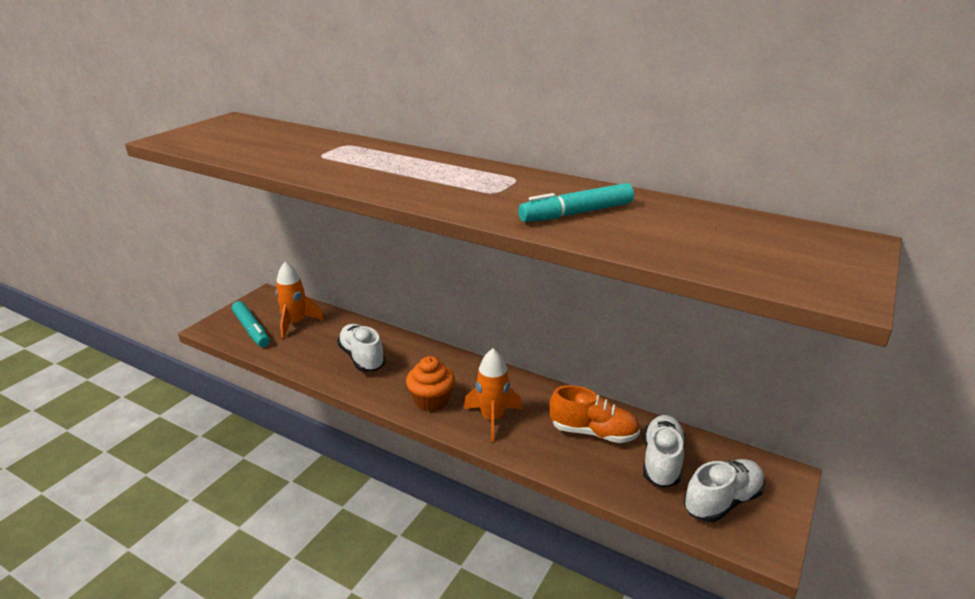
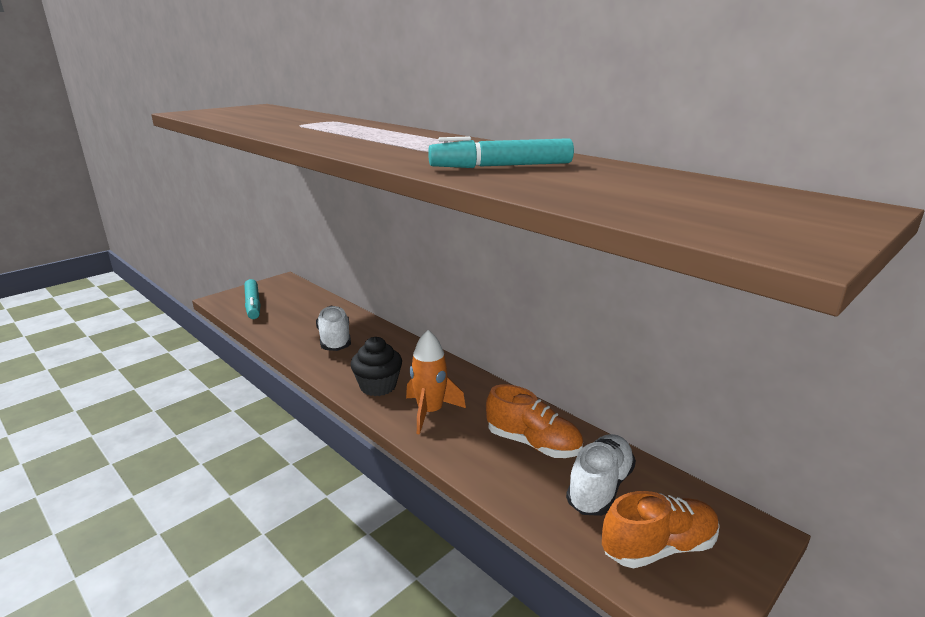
camera: 15 degrees right, 5 degrees down
orange rocket [275,262,324,339] -> none
orange cupcake [406,356,455,412] -> black cupcake [350,337,402,396]
white shoe [684,459,765,522] -> orange shoe [602,491,720,569]

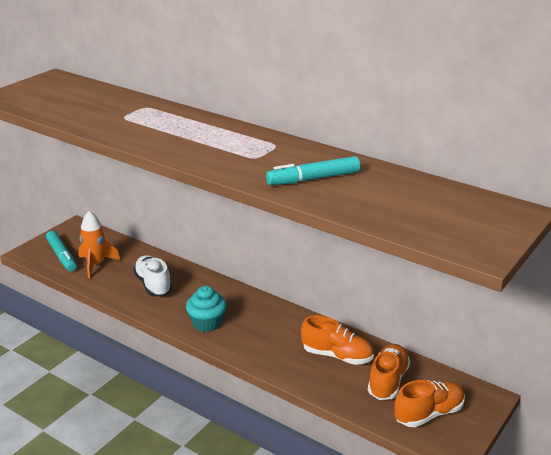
camera: 10 degrees left, 5 degrees up
black cupcake [350,337,402,396] -> turquoise cupcake [186,286,227,332]
orange rocket [406,330,466,435] -> orange rocket moved to [79,211,120,279]
white shoe [566,434,636,516] -> orange shoe [368,344,410,400]

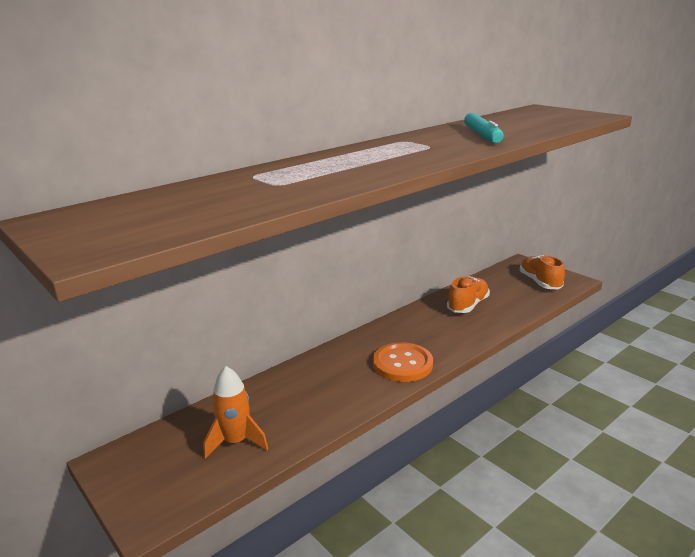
camera: 75 degrees left, 5 degrees down
turquoise marker [46,231,77,272] -> none
white shoe [133,255,172,296] -> none
turquoise cupcake [186,286,227,332] -> orange button [373,342,433,382]
orange shoe [368,344,410,400] -> none

